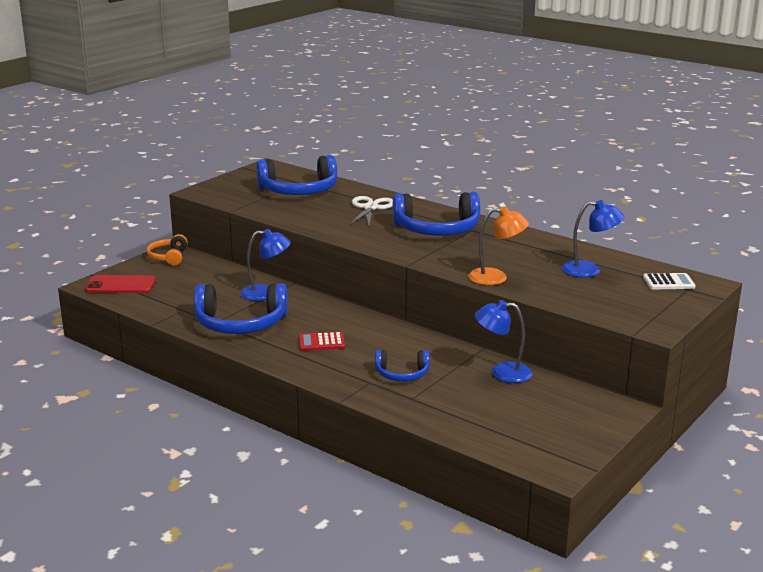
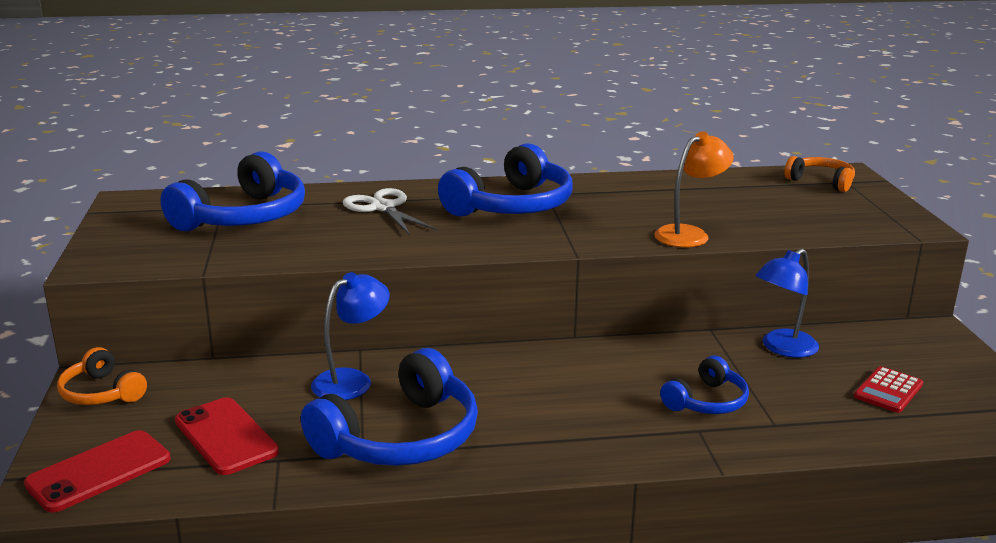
camera: 45 degrees left, 0 degrees up
red calculator [299,332,345,351] -> red calculator moved to [854,366,923,413]
blue lamp [562,200,624,277] -> none
white calculator [643,273,696,290] -> orange headphones [784,156,855,192]
none -> red phone [175,397,279,475]

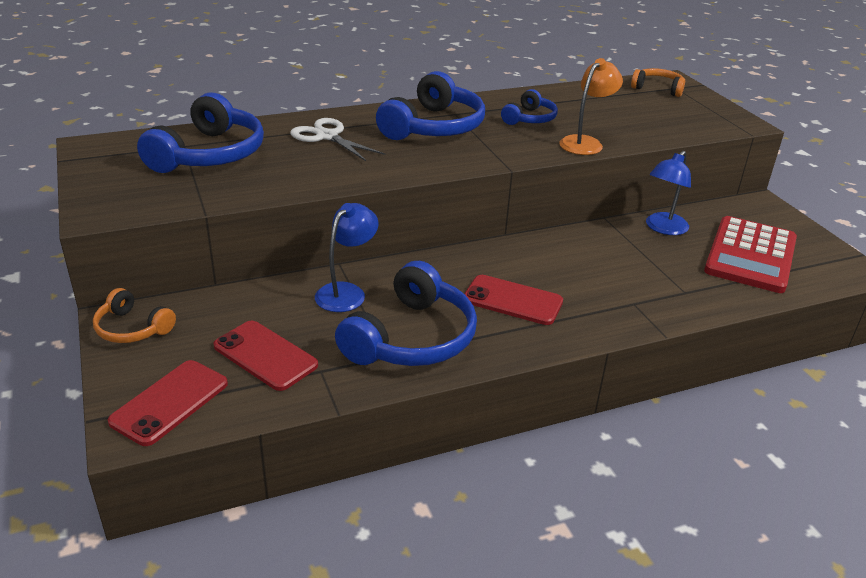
camera: 15 degrees left, 10 degrees up
blue headphones [660,356,749,414] -> blue headphones moved to [501,89,558,125]
red calculator [854,366,923,413] -> red calculator [704,216,797,293], size x2.15
none -> red phone [464,275,563,325]

